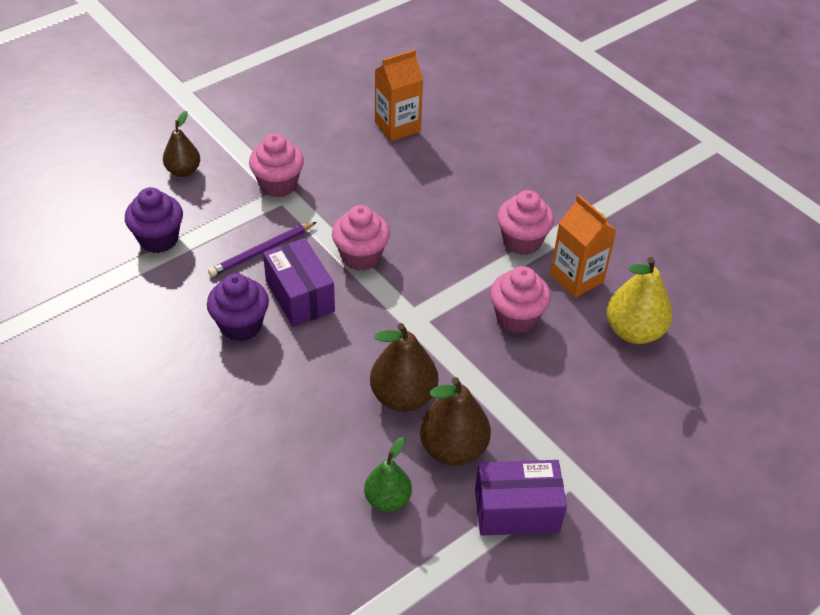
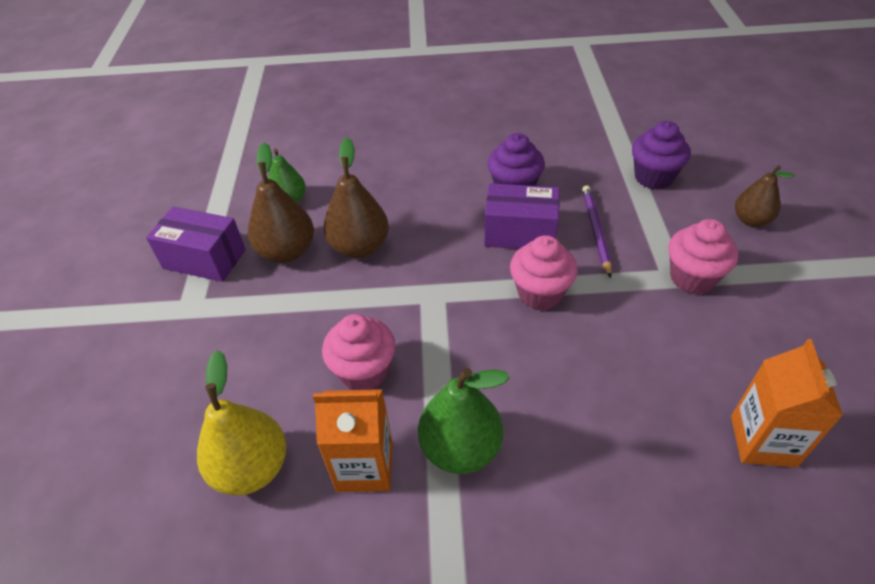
camera: 130 degrees right, 0 degrees up
purple box [475,460,567,536] -> purple box turned 75 degrees clockwise [146,206,246,282]
pink cupcake [497,190,554,255] -> green pear [418,368,510,474]

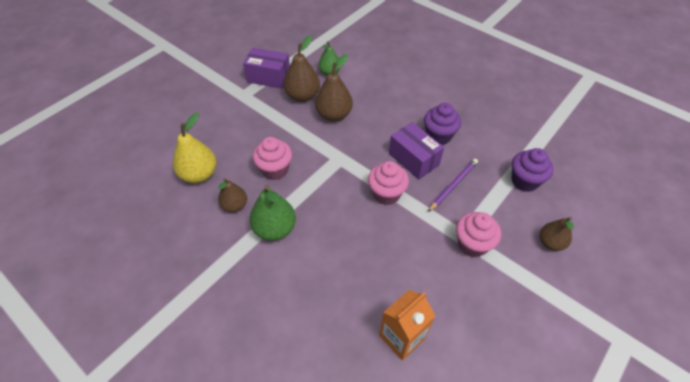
camera: 40 degrees right, 5 degrees up
purple box [146,206,246,282] -> purple box turned 45 degrees counterclockwise [243,48,290,89]
orange carton [313,389,393,492] -> brown pear [218,178,247,213]

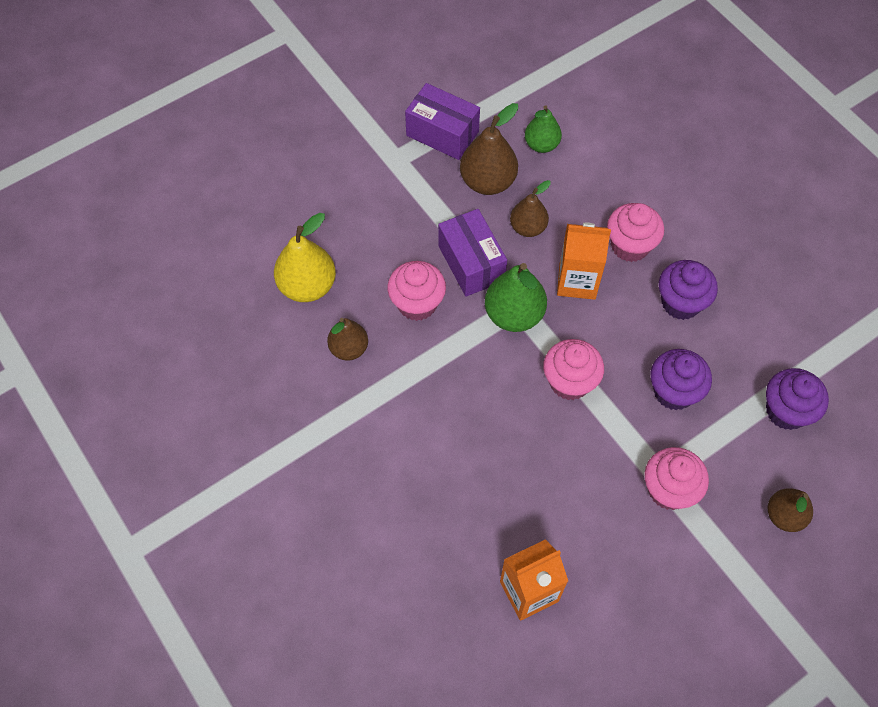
camera: 15 degrees right, 10 degrees up
green pear [249,185,296,241] -> green pear moved to [485,263,547,332]
brown pear [315,54,353,121] -> brown pear [510,180,551,237], size x0.65
purple box [389,122,444,180] -> purple box moved to [438,209,507,297]
purple pencil [428,159,478,212] -> purple cupcake [651,349,712,410]
none -> orange carton [557,223,611,300]
none -> pink cupcake [607,203,664,262]

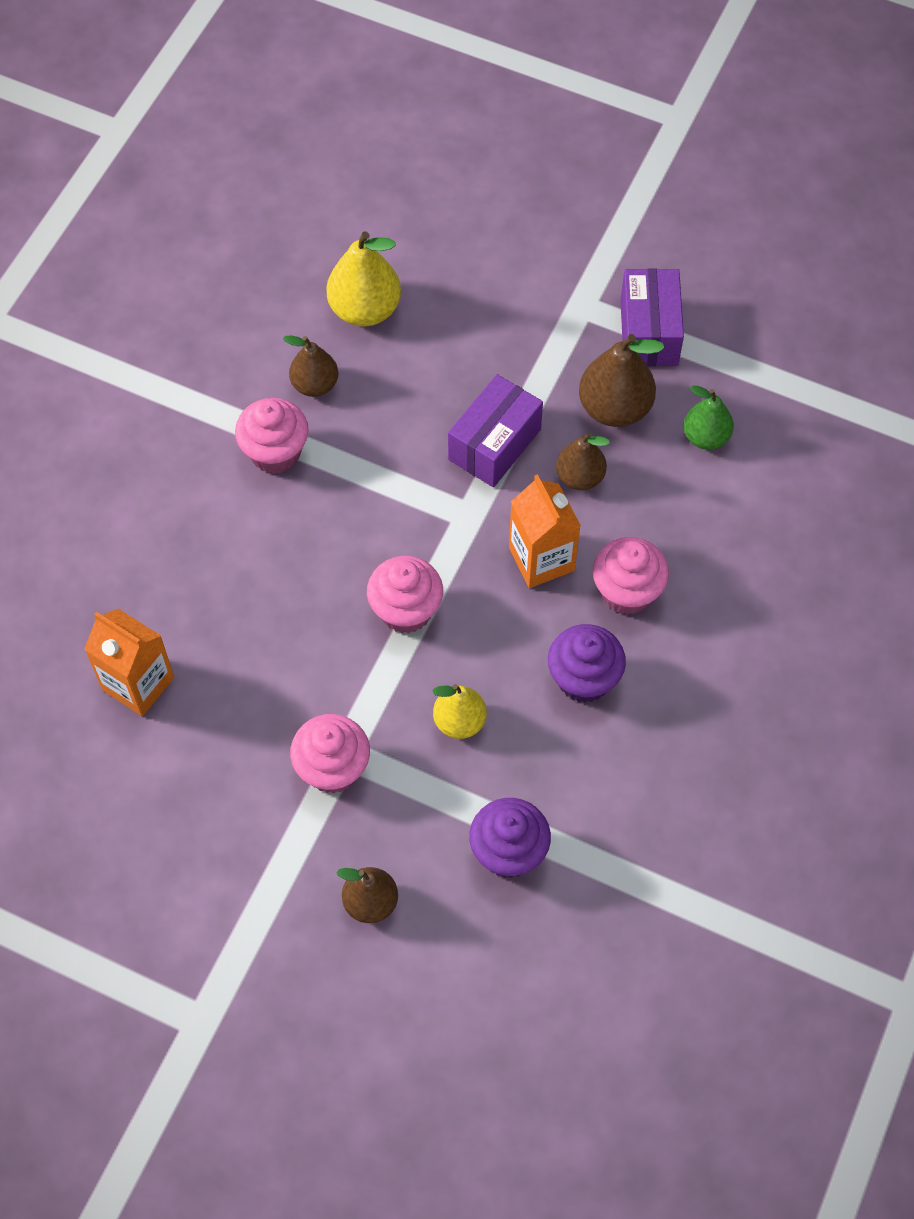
camera: 60 degrees right, 0 degrees up
pink cupcake [387,261,446,321] -> pink cupcake moved to [235,398,309,474]
green pear [485,263,547,332] -> none
purple cupcake [651,349,712,410] -> yellow pear [432,684,487,739]

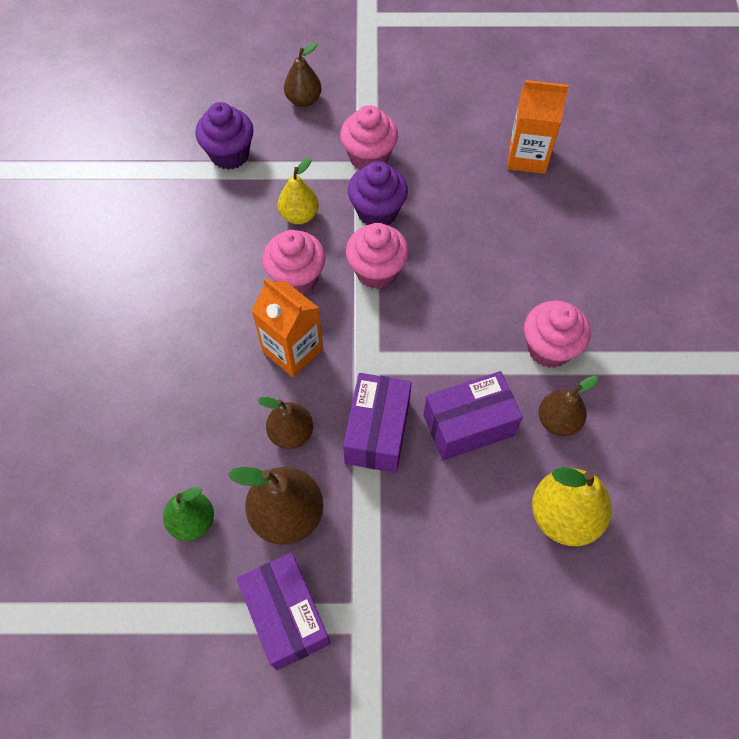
camera: 155 degrees right, 0 degrees up
purple cupcake [548,624,626,703] -> purple cupcake moved to [348,161,408,225]
pink cupcake [593,537,669,615] -> pink cupcake moved to [262,230,326,295]
none -> purple box [424,371,523,460]

